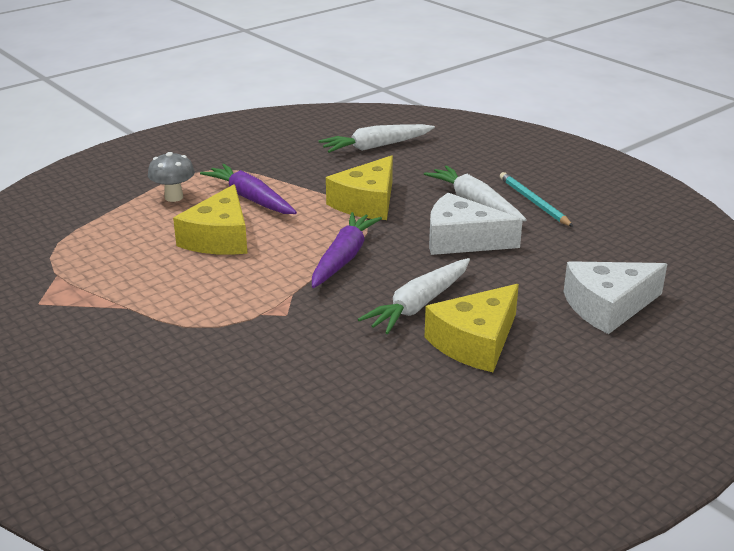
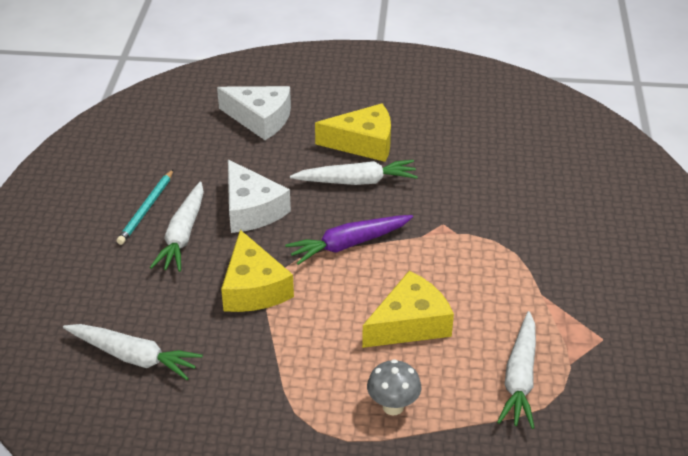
camera: 135 degrees left, 10 degrees up
purple carrot [200,164,297,214] -> none
yellow cheese [326,155,393,220] -> yellow cheese turned 90 degrees clockwise [221,230,294,312]
none -> white carrot [497,311,536,429]

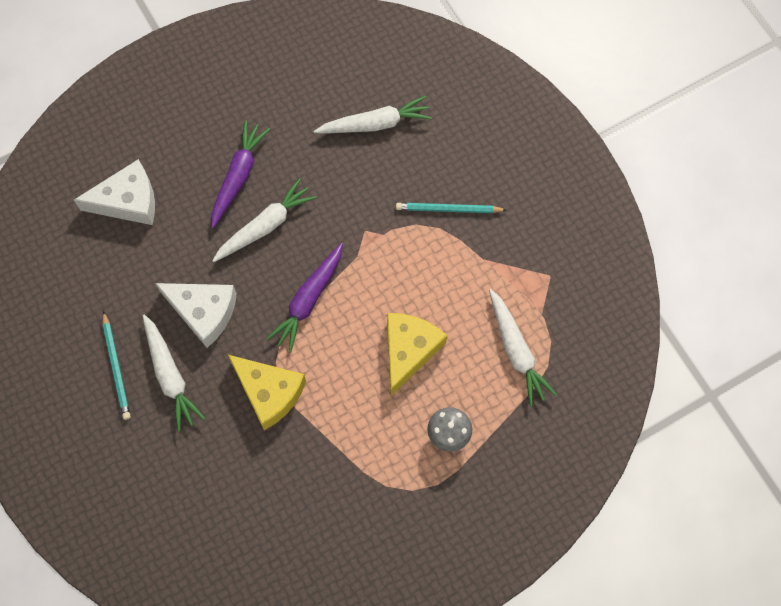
camera: 35 degrees left, 30 degrees up
white carrot [63,324,203,380] -> white carrot moved to [314,95,432,133]
yellow cheese [315,103,391,162] -> purple carrot [211,120,270,229]
none -> turquoise pencil [396,203,506,213]

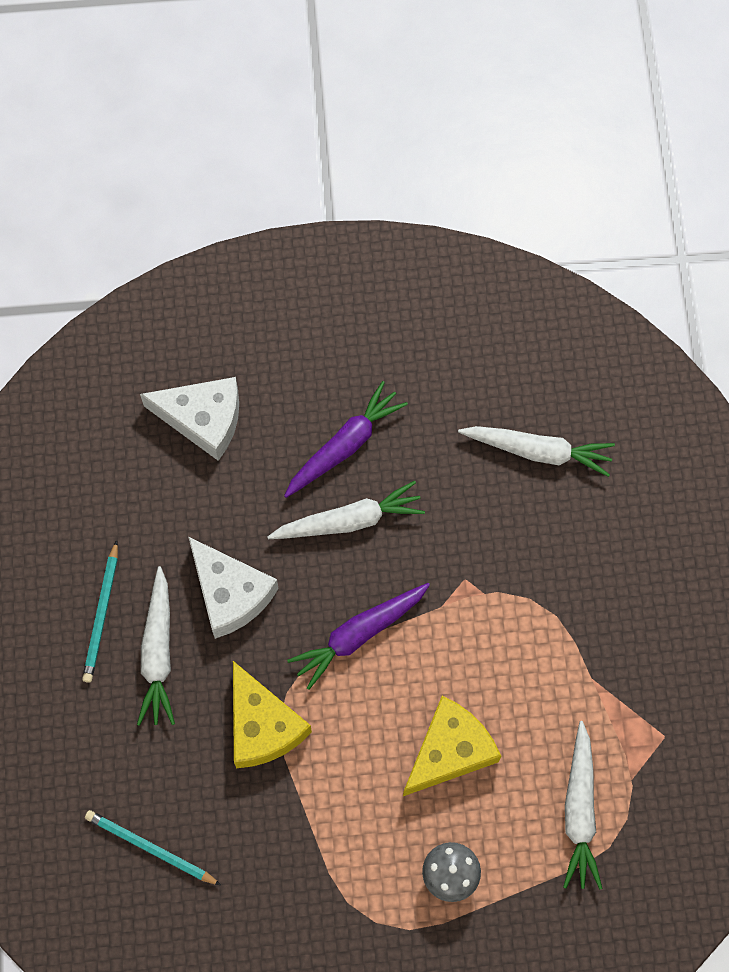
camera: 25 degrees right, 0 degrees up
turquoise pencil [396,203,506,213] -> turquoise pencil moved to [85,810,221,885]

